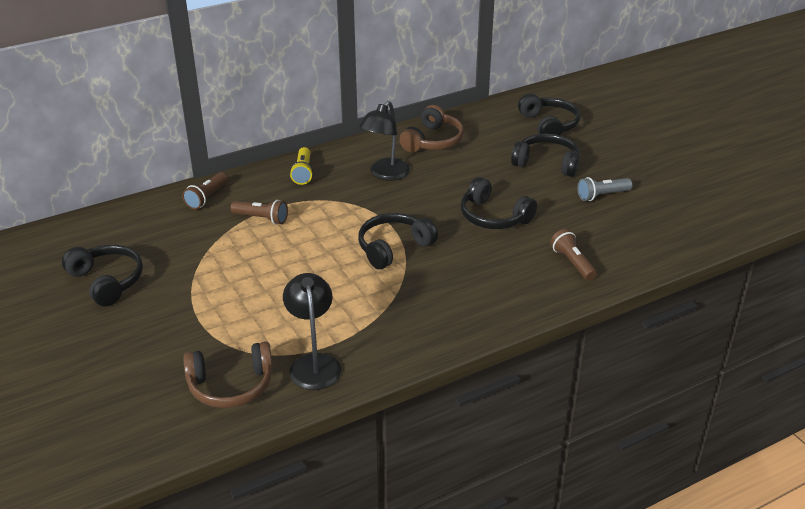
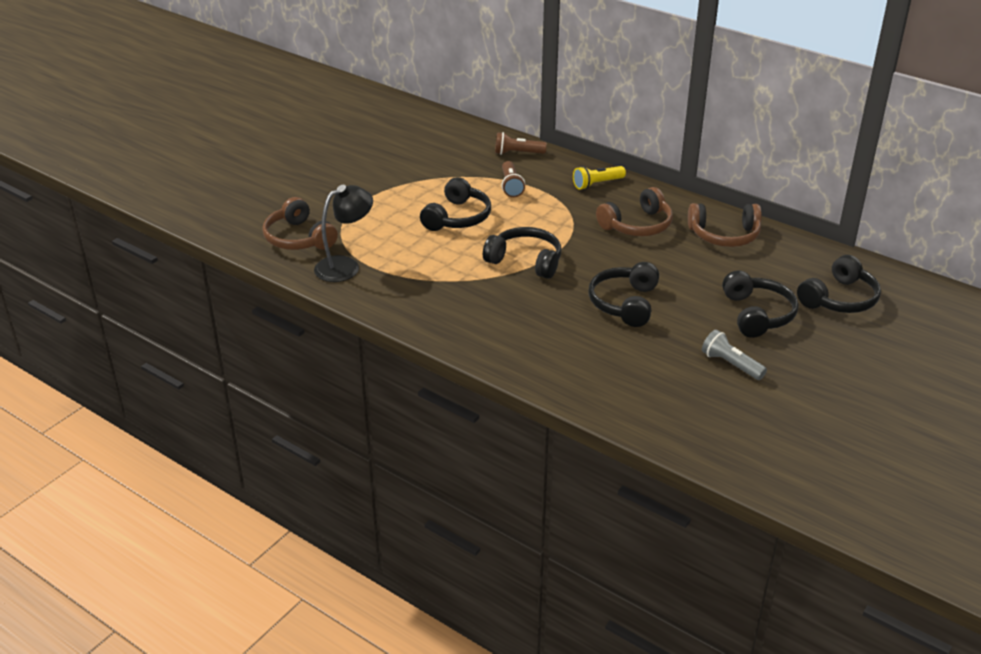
camera: 65 degrees right, 0 degrees up
black headphones [62,245,143,307] -> black headphones moved to [420,177,491,231]
black lamp [359,101,410,181] -> brown headphones [596,187,673,236]
brown flashlight [550,229,597,280] -> none

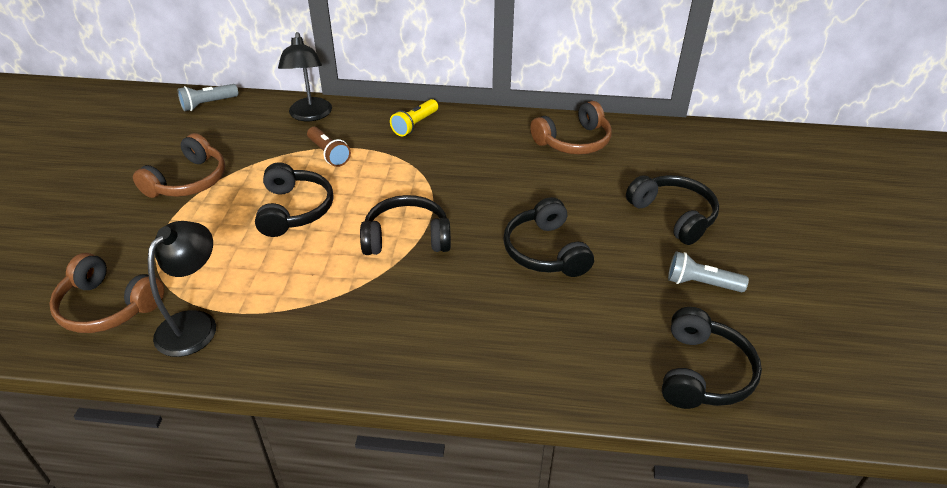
camera: 30 degrees left, 5 degrees up
brown flashlight [495,132,547,155] -> black lamp [278,32,332,121]
brown headphones [596,187,673,236] -> brown headphones moved to [133,133,225,198]
black headphones [797,255,881,313] -> black headphones moved to [662,307,762,409]
none -> grey flashlight [178,84,239,111]

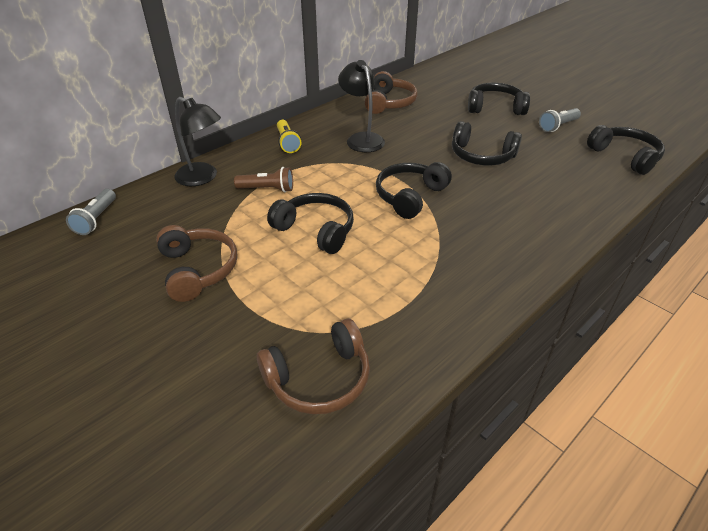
camera: 50 degrees left, 0 degrees up
black lamp [148,221,216,357] -> black lamp moved to [338,60,385,152]

